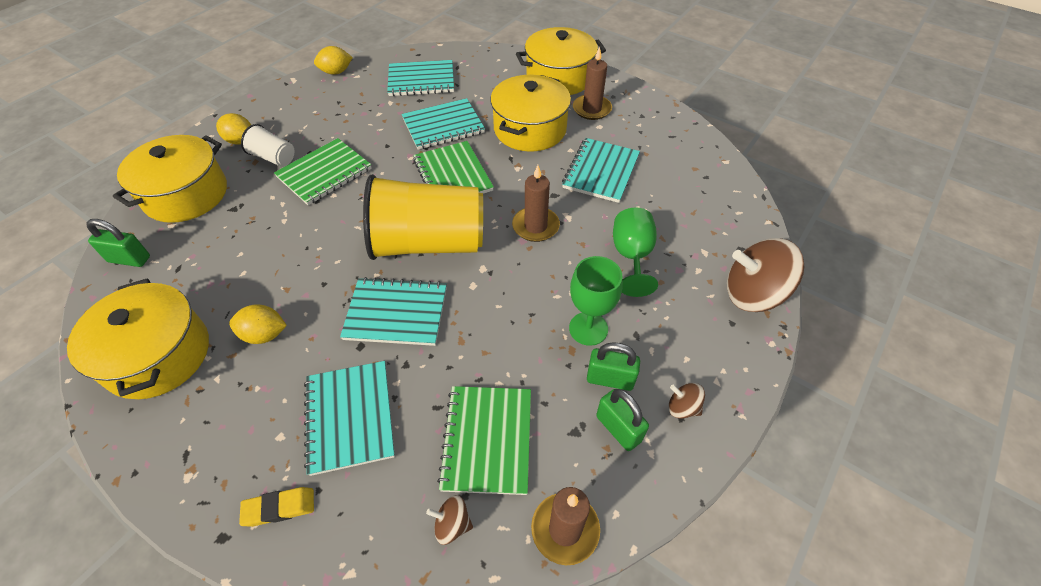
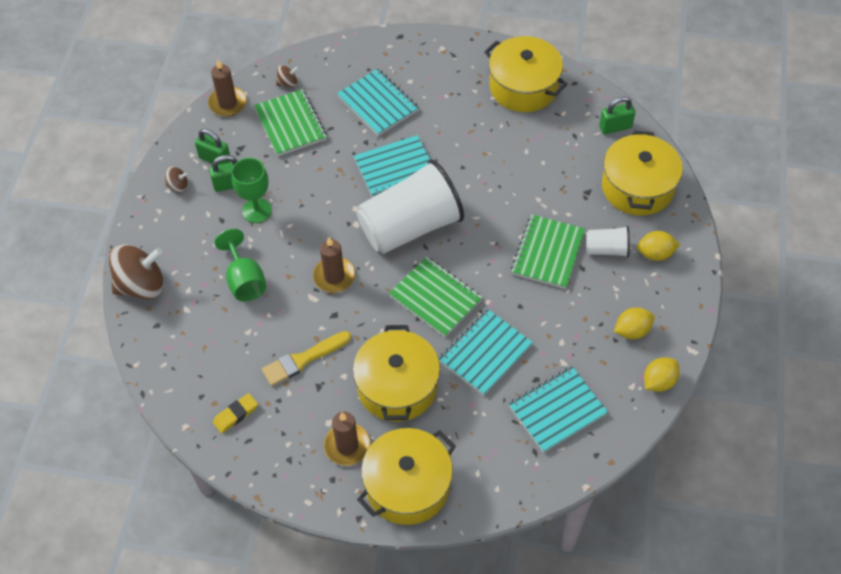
camera: 155 degrees right, 5 degrees up
yellow lemon [229,304,287,344] -> yellow lemon moved to [614,308,655,339]
yellow eraser [239,487,314,527] -> yellow eraser moved to [213,393,258,433]
yellow cup [363,174,483,260] -> white cup [357,160,464,254]
turquoise notebook [562,138,640,203] -> yellow brush [262,331,351,386]

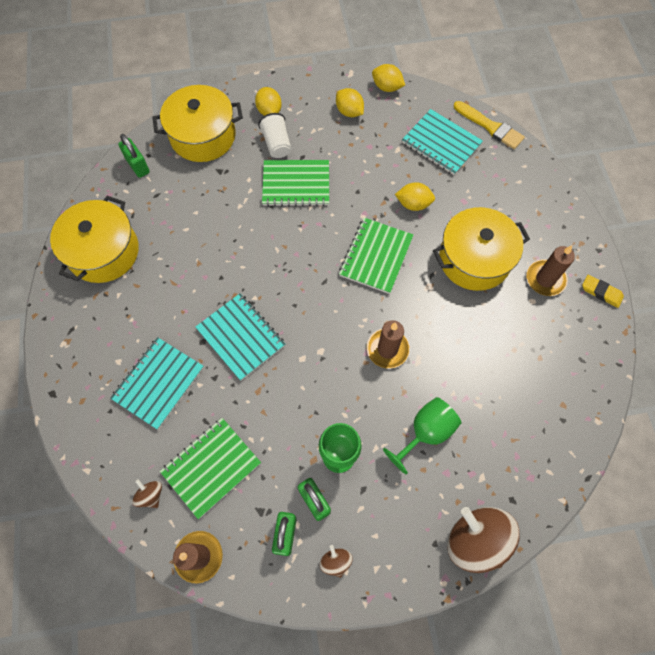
camera: 110 degrees left, 10 degrees up
yellow eraser [213,393,258,433] -> yellow eraser moved to [582,275,624,308]
yellow brush [262,331,351,386] -> yellow brush moved to [454,101,525,149]
white cup [357,160,464,254] -> none
yellow pot [357,428,456,525] -> none
turquoise notebook [439,309,533,395] -> yellow lemon [395,182,435,211]

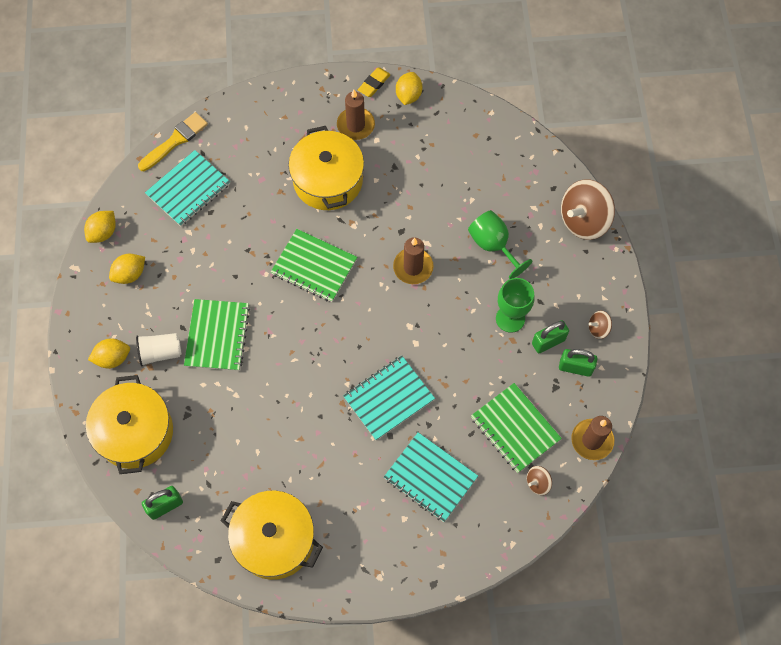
camera: 85 degrees left, 0 degrees up
yellow lemon [395,182,435,211] -> yellow lemon moved to [396,72,422,105]

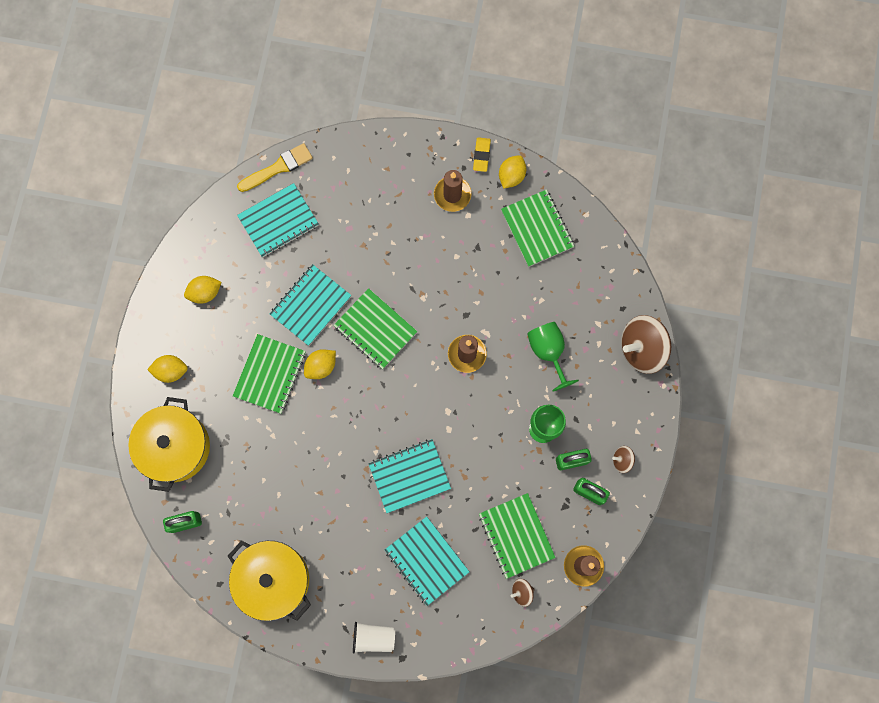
camera: 15 degrees right, 10 degrees up
yellow lemon [84,211,116,243] -> yellow lemon moved to [304,349,336,379]
white cup [136,333,182,366] -> white cup moved to [353,622,395,653]
yellow pot [288,126,364,210] -> none
yellow eraser [358,68,391,97] -> yellow eraser turned 45 degrees counterclockwise [473,137,491,172]
none -> turquoise notebook [270,264,352,346]
none -> green notebook [501,189,574,267]

